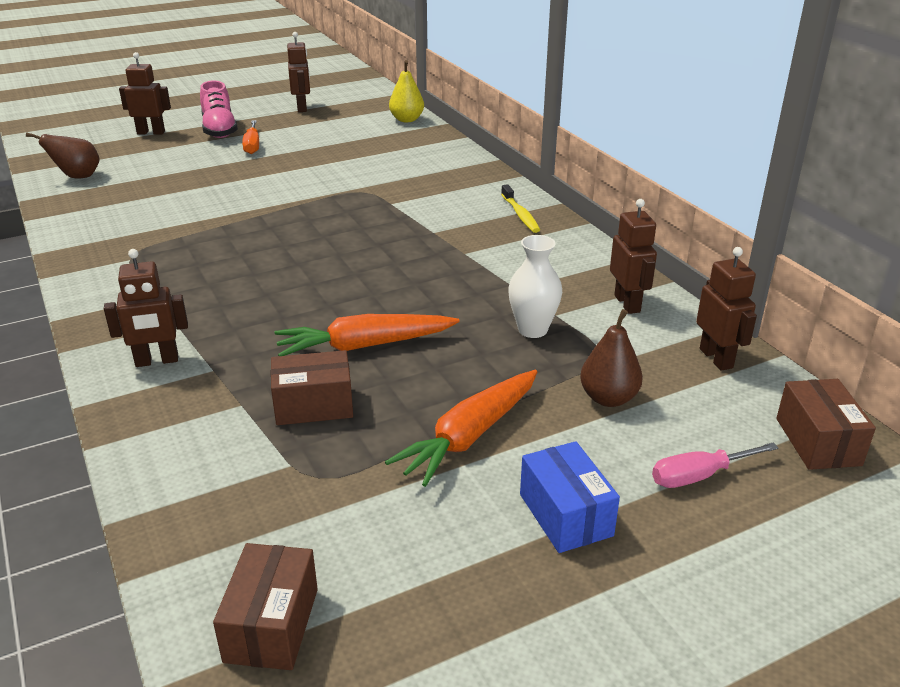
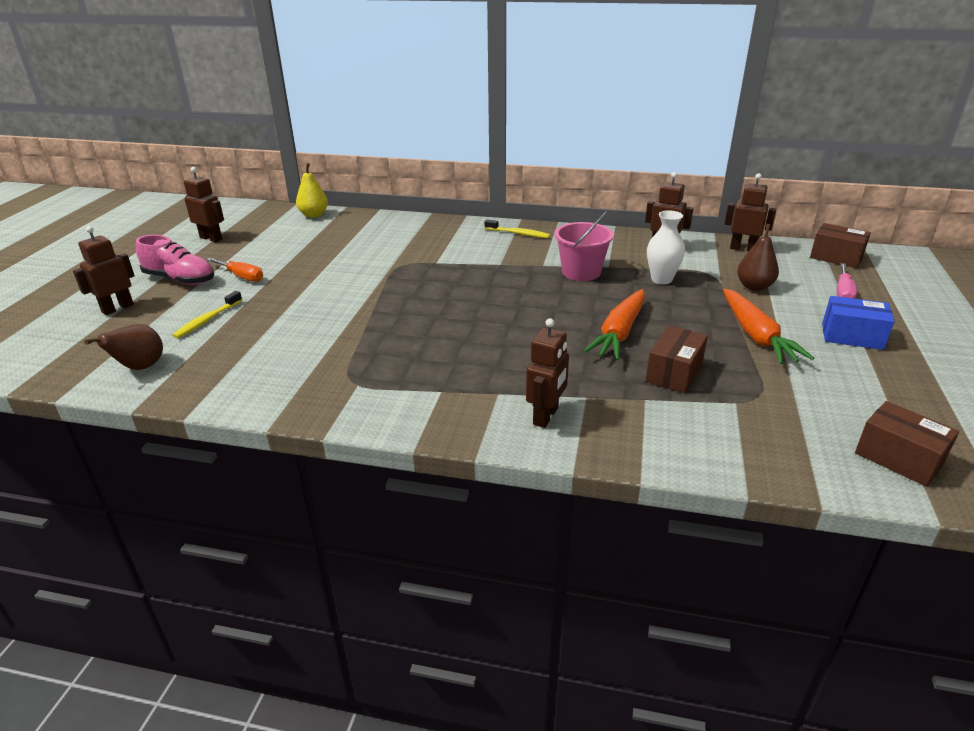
camera: 50 degrees left, 0 degrees up
none -> yellow toothbrush [172,291,242,339]
none -> pink bucket [554,211,614,281]

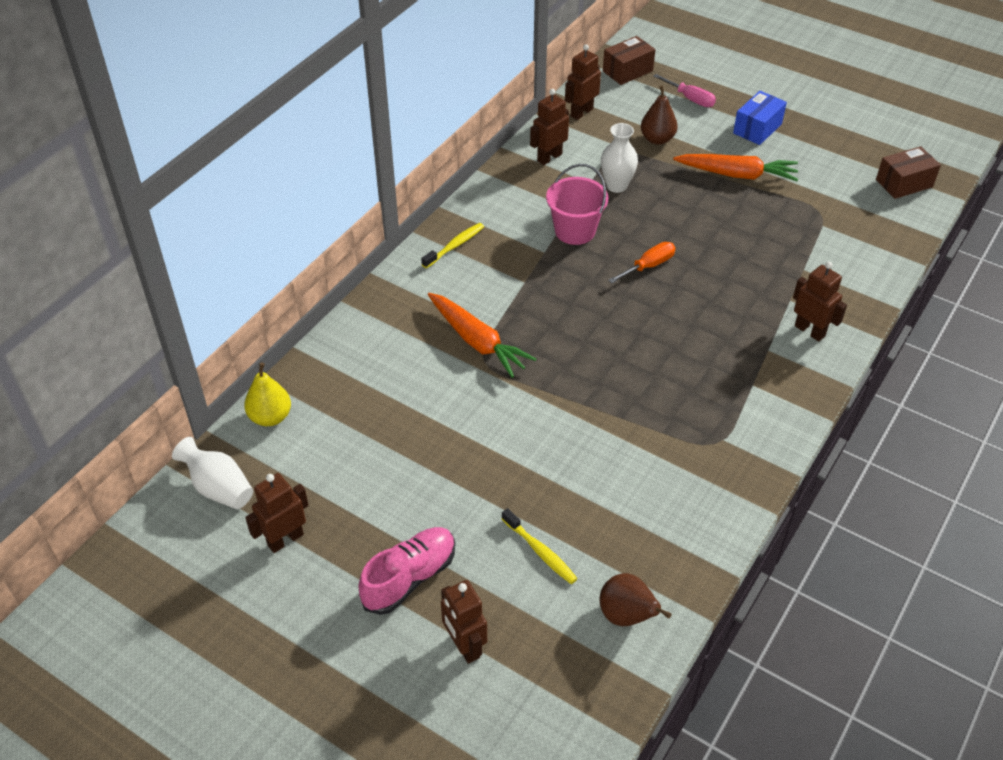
camera: 70 degrees left, 15 degrees up
orange screwdriver [206,258,263,282] -> orange screwdriver moved to [608,242,676,283]
orange carrot [583,289,645,361] -> orange carrot moved to [428,293,536,378]
brown box [646,325,708,393] -> none
none -> white vase [172,437,253,509]

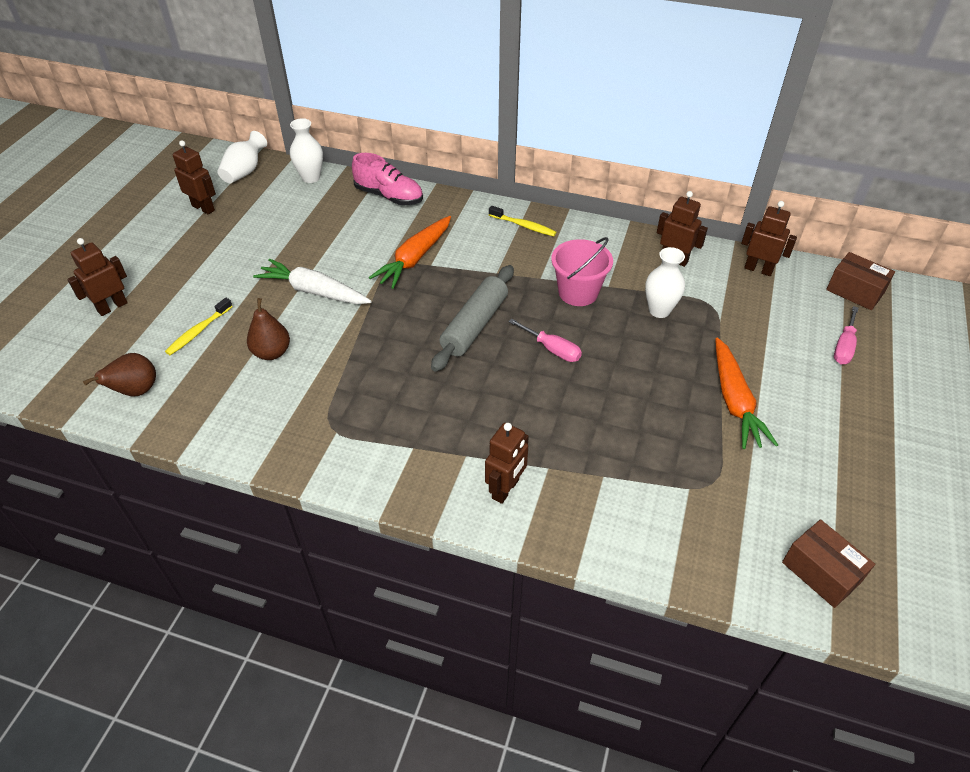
camera: 75 degrees right, 0 degrees up
yellow pear [244,362,291,426] -> white vase [290,118,323,183]
pink shoe [358,527,455,615] -> pink shoe moved to [352,153,423,205]
orange screwdriver [608,242,676,283] -> pink screwdriver [508,318,582,362]
brown pear [641,85,678,145] -> brown pear moved to [247,298,290,360]
blue box [733,91,787,145] -> none
none -> white carrot [253,258,372,304]
none -> grey rolling pin [431,265,514,372]

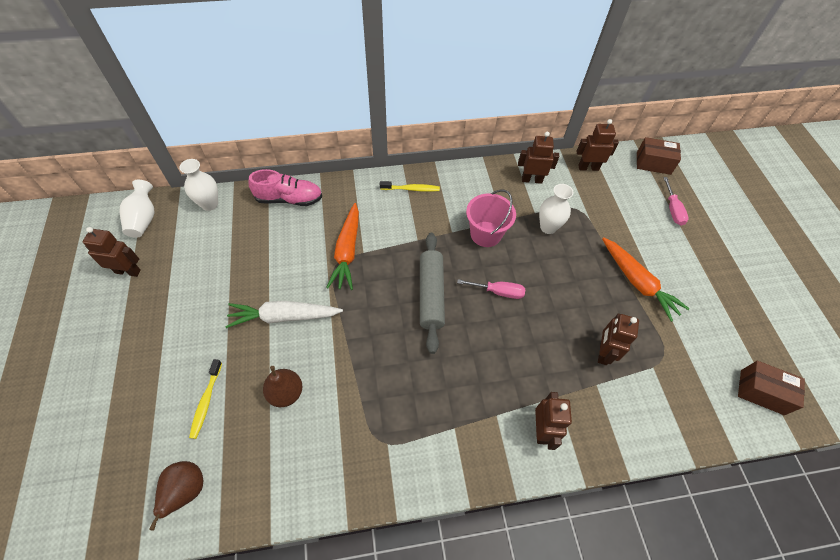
camera: 30 degrees left, 10 degrees up
brown robot [67,238,128,316] -> brown robot moved to [598,313,639,365]

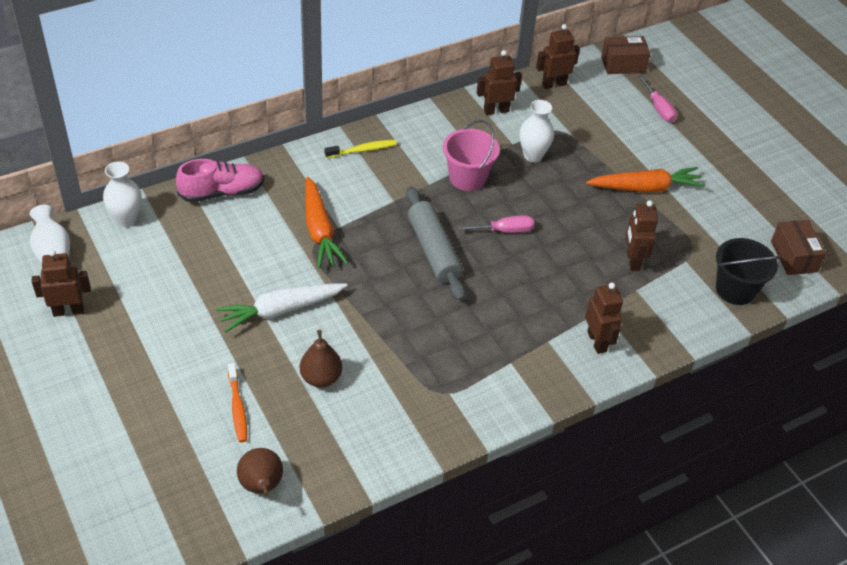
camera: 20 degrees left, 10 degrees down
yellow toothbrush [189,359,222,439] -> orange toothbrush [228,363,247,442]
orange carrot [602,237,690,322] -> orange carrot turned 45 degrees counterclockwise [586,167,705,192]
brown box [738,361,805,415] -> brown box turned 75 degrees clockwise [771,220,826,275]
none -> black bucket [716,238,780,305]

